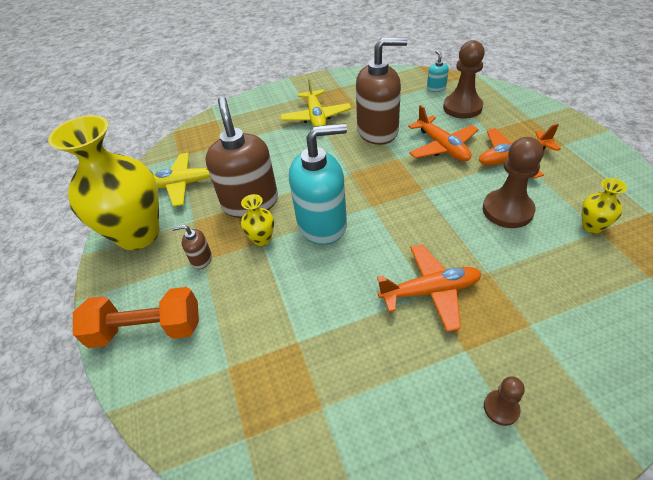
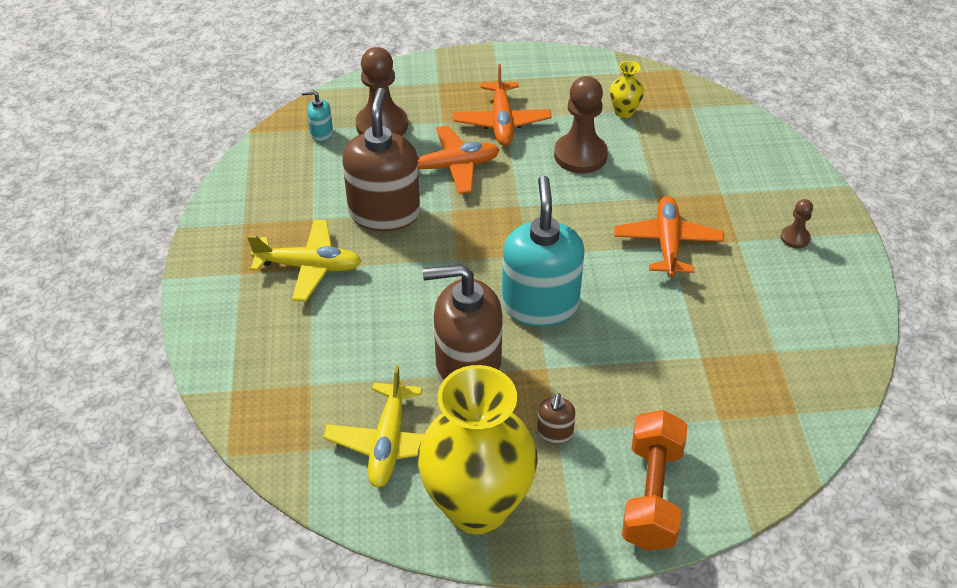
camera: 80 degrees left, 0 degrees up
yellow vase [241,194,274,246] -> none

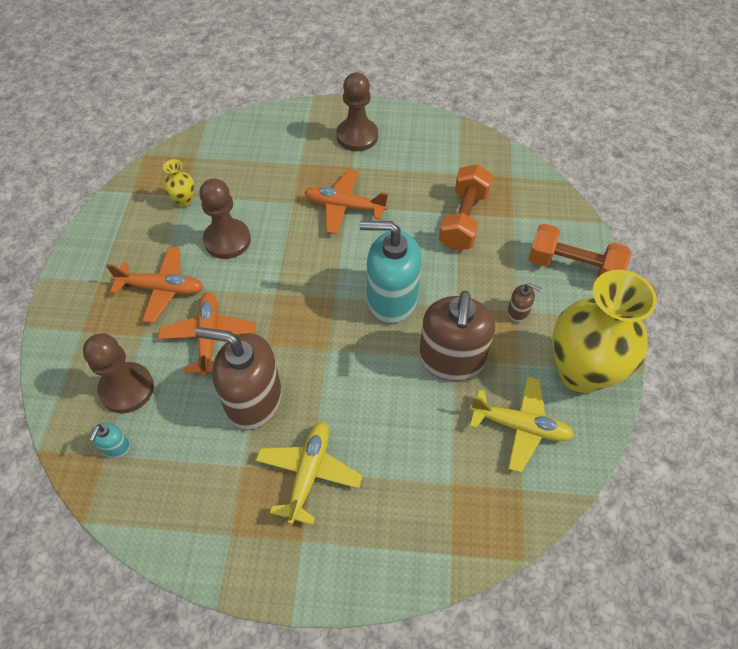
camera: 80 degrees left, 10 degrees up
brown pawn [781,199,813,249] -> brown pawn [336,72,378,151], size x2.00
none -> orange dumbbell [439,164,493,251]

